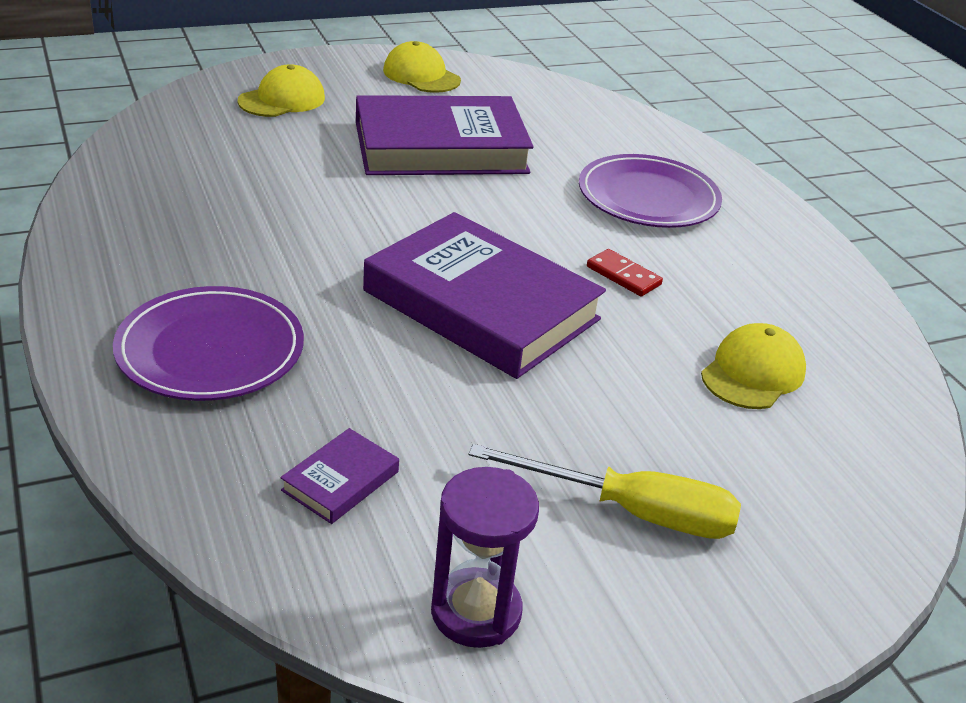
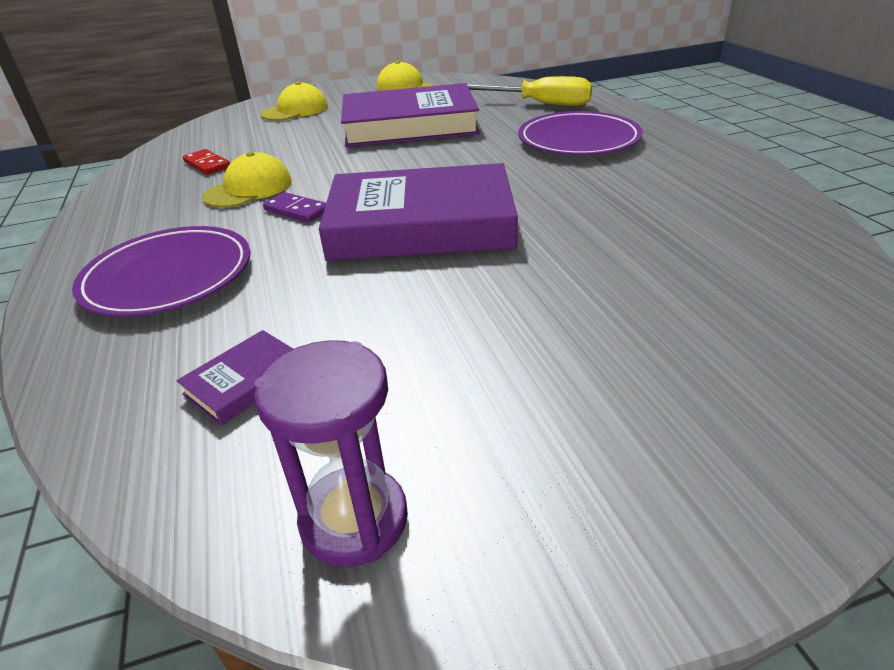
camera: 10 degrees right, 0 degrees up
purple book [363,212,606,379] -> purple book turned 45 degrees counterclockwise [319,163,518,261]
yellow screwdriver [469,444,741,539] -> yellow screwdriver moved to [467,76,592,106]
red domino [587,249,663,296] -> red domino moved to [183,149,230,175]
yellow cap [701,323,806,409] -> yellow cap moved to [202,152,292,208]
none -> purple domino [263,192,326,222]

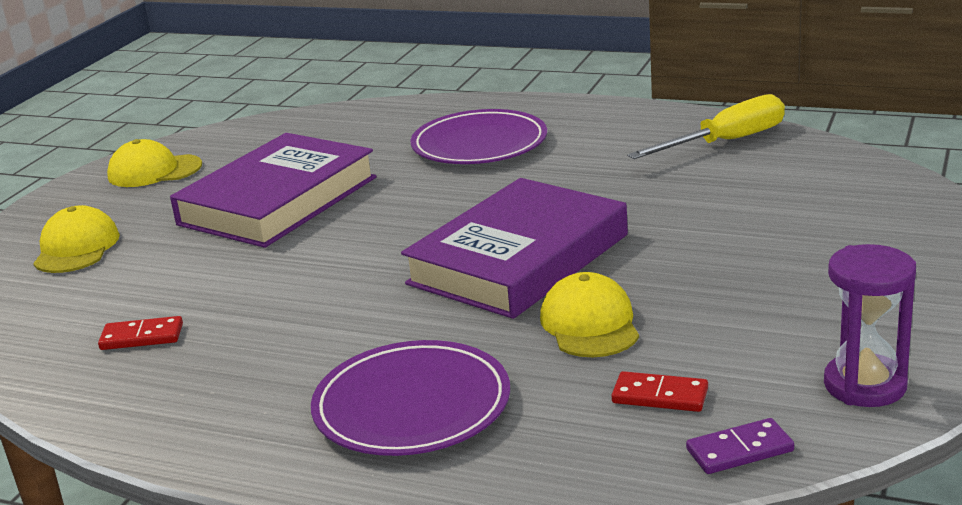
camera: 50 degrees left, 10 degrees down
purple book [176,330,293,426] -> red domino [612,371,708,412]
yellow cap [202,152,292,208] -> yellow cap moved to [540,272,639,357]
purple domino [263,192,326,222] -> purple domino moved to [686,418,794,474]
yellow screwdriver [467,76,592,106] -> yellow screwdriver moved to [627,94,785,159]

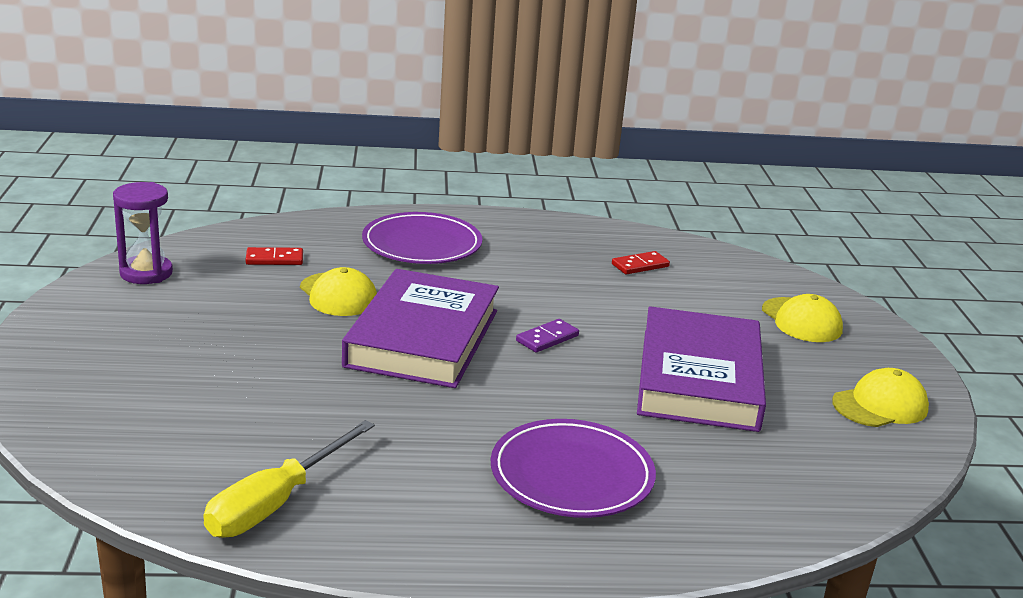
camera: 150 degrees right, 0 degrees up
purple domino [686,418,794,474] -> purple domino moved to [516,319,579,352]

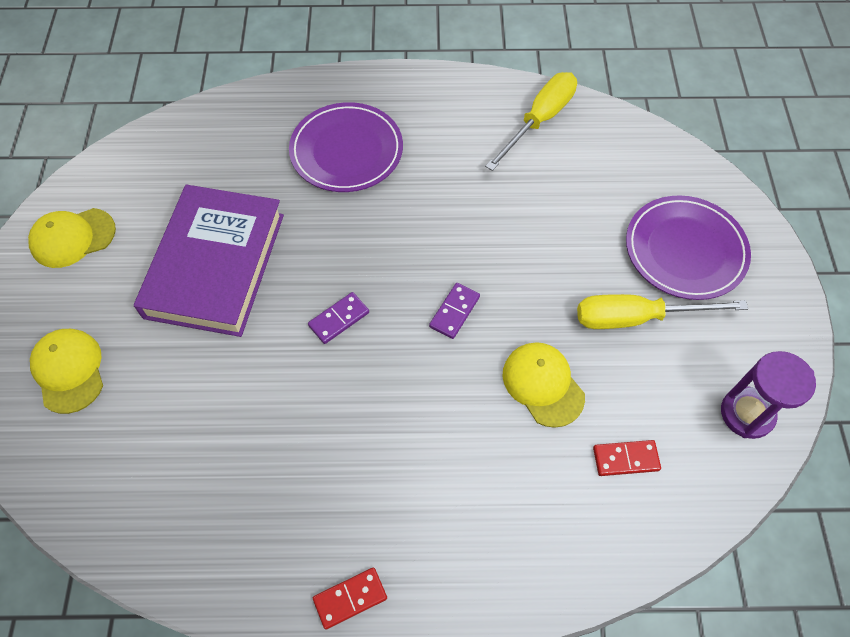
camera: 175 degrees left, 35 degrees up
purple book [342,269,499,388] -> purple domino [429,283,480,339]
purple plate [362,212,482,264] -> purple plate moved to [626,195,751,300]
red domino [612,251,670,274] -> red domino moved to [313,567,387,629]
none -> yellow screwdriver [577,294,748,329]

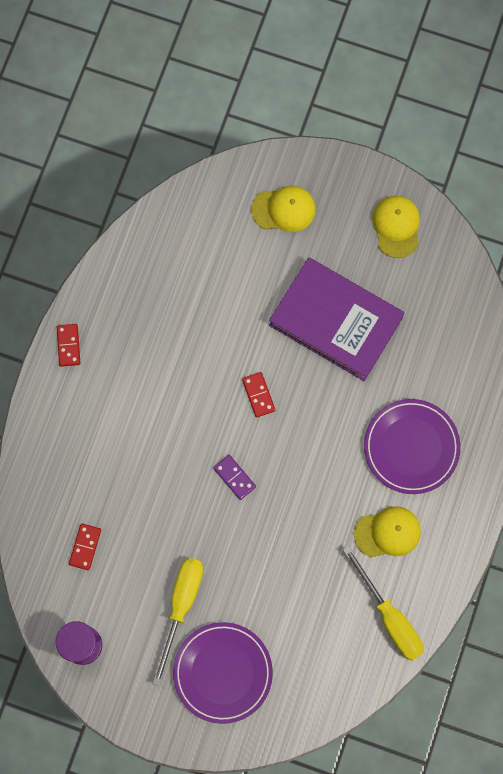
camera: 110 degrees right, 15 degrees up
purple domino [308,292,369,344] -> red domino [242,372,275,418]
yellow cap [503,342,585,428] -> yellow cap moved to [354,506,421,558]

